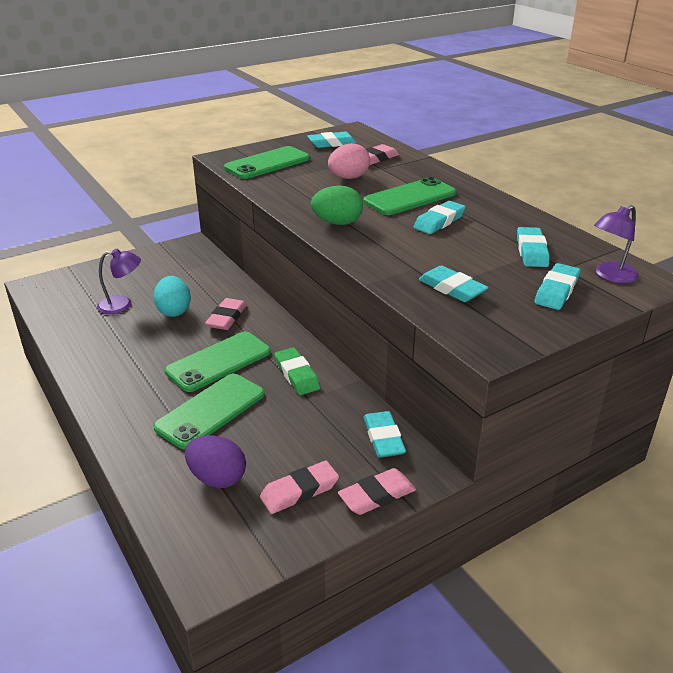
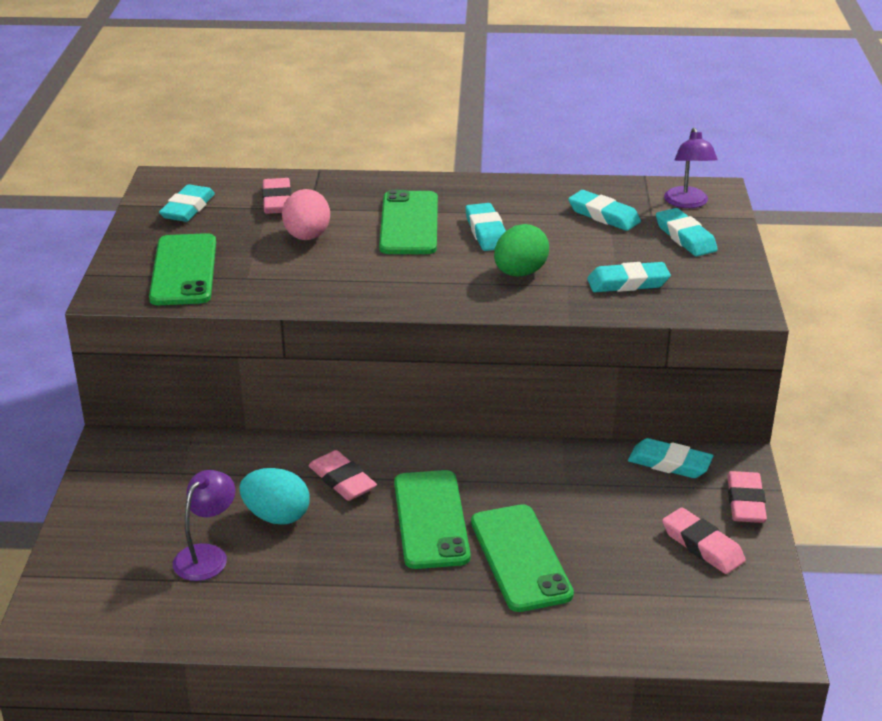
camera: 55 degrees left, 0 degrees up
purple egg [185,435,246,488] -> none
pink eraser [260,461,339,514] -> pink eraser turned 45 degrees counterclockwise [662,507,746,574]
green eraser [274,347,320,395] -> none
green egg [311,185,363,225] -> green egg moved to [494,224,549,277]

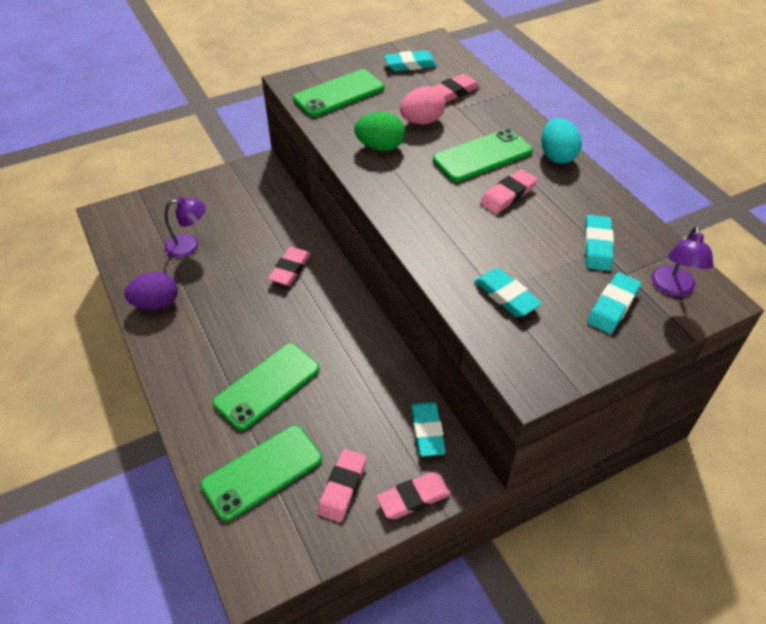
camera: 60 degrees right, 15 degrees up
turquoise egg [240,468,310,525] -> turquoise egg moved to [541,118,582,164]
green phone [394,470,471,569] -> green phone moved to [201,425,322,522]
turquoise eraser [465,203,506,251] -> pink eraser [480,169,538,214]
green egg [494,224,549,277] -> green egg moved to [354,112,405,151]
purple lamp [664,128,718,208] -> purple lamp turned 45 degrees counterclockwise [651,226,714,297]
none -> purple egg [124,272,178,310]

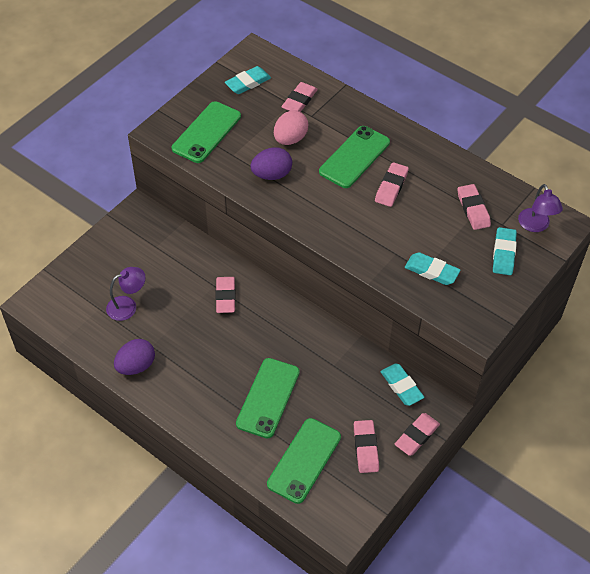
camera: 25 degrees left, 5 degrees up
green egg [354,112,405,151] -> purple egg [250,147,292,180]
turquoise egg [541,118,582,164] -> none
turquoise eraser [584,215,614,271] -> pink eraser [457,184,491,230]

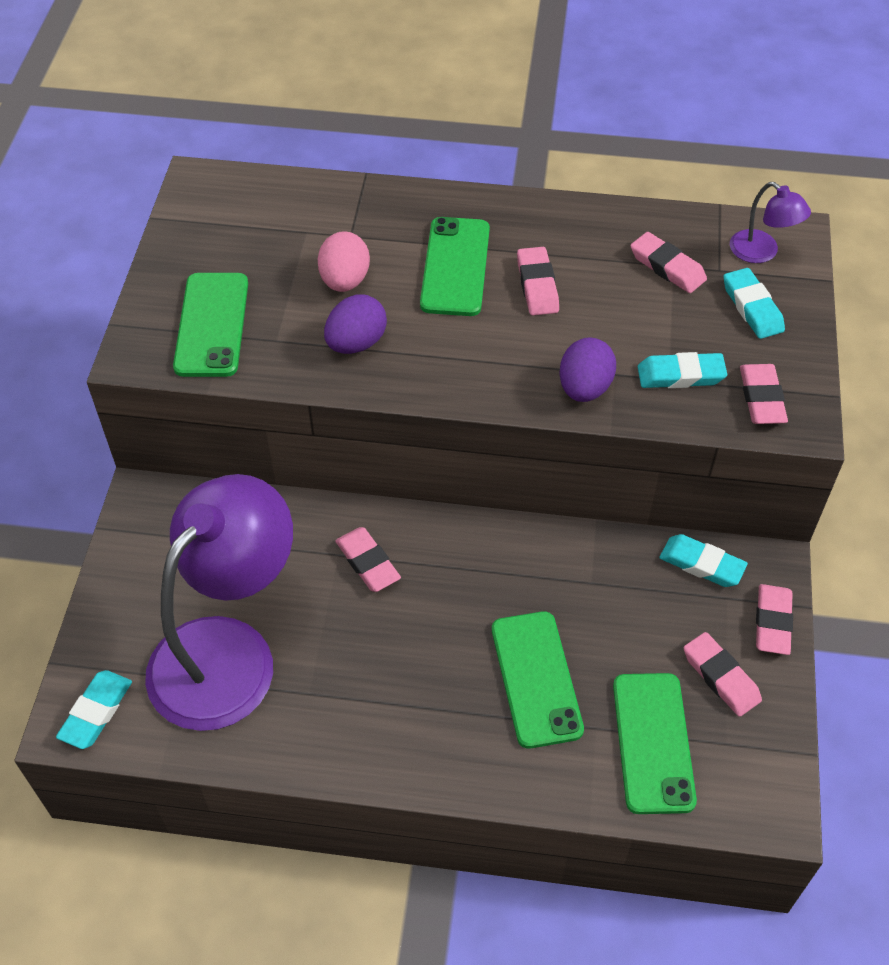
camera: 30 degrees left, 0 degrees up
purple lamp [106,267,146,321] -> purple lamp [145,474,293,731], size x2.39
purple egg [114,339,155,375] -> purple egg moved to [559,337,616,402]
turquoise eraser [225,66,271,94] -> turquoise eraser moved to [56,670,132,749]
pink eraser [281,82,318,112] -> pink eraser moved to [740,364,788,424]

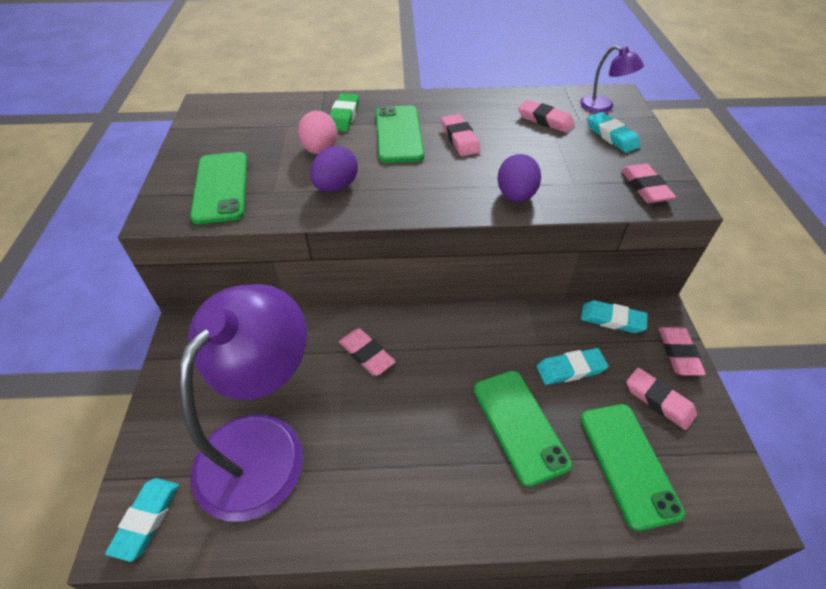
camera: 10 degrees left, 5 degrees down
turquoise eraser [638,352,727,388] -> turquoise eraser moved to [537,348,609,385]
none -> green eraser [329,93,359,132]

